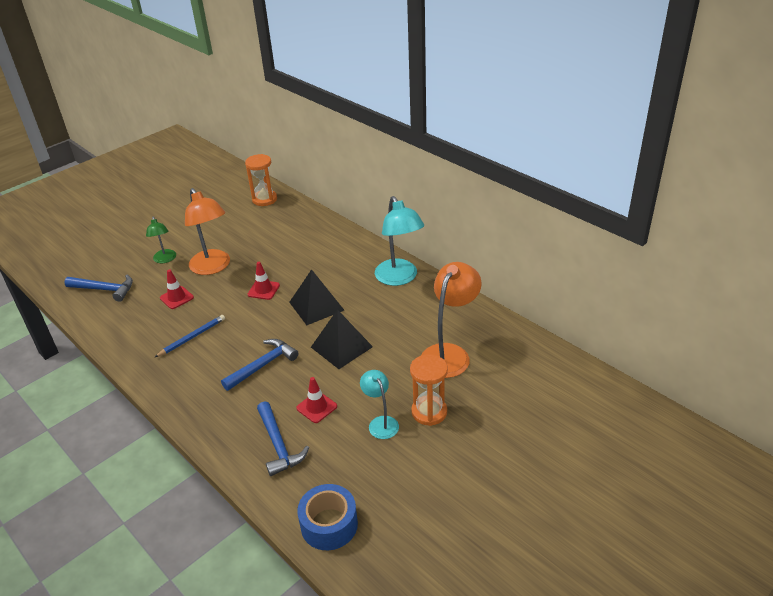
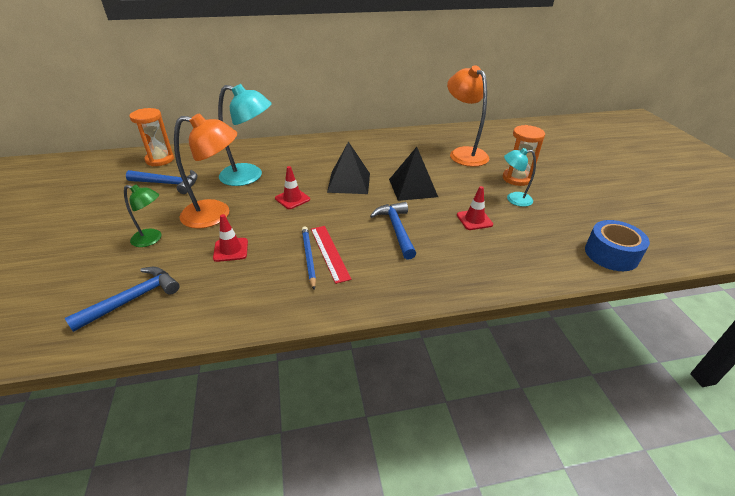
camera: 60 degrees left, 0 degrees up
blue hammer [257,401,309,476] -> blue hammer moved to [126,170,198,194]
turquoise lamp [375,196,424,286] -> turquoise lamp moved to [218,84,272,186]
none -> red ruler [311,226,352,284]

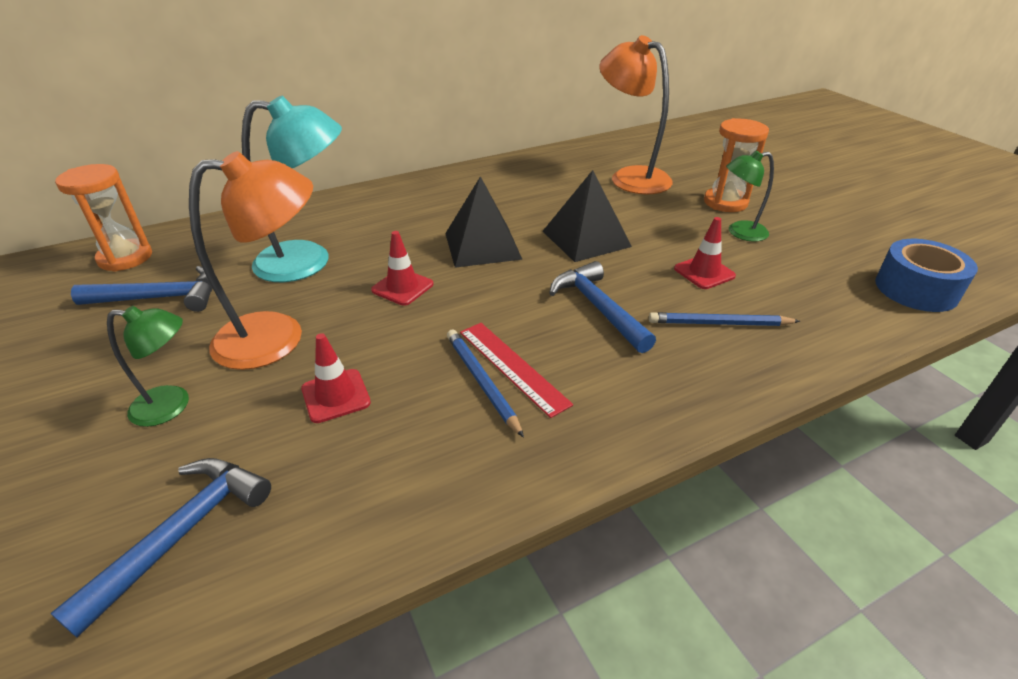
camera: 15 degrees left, 0 degrees up
turquoise lamp [504,148,536,207] -> green lamp [726,150,774,241]
none -> blue pencil [649,312,800,326]

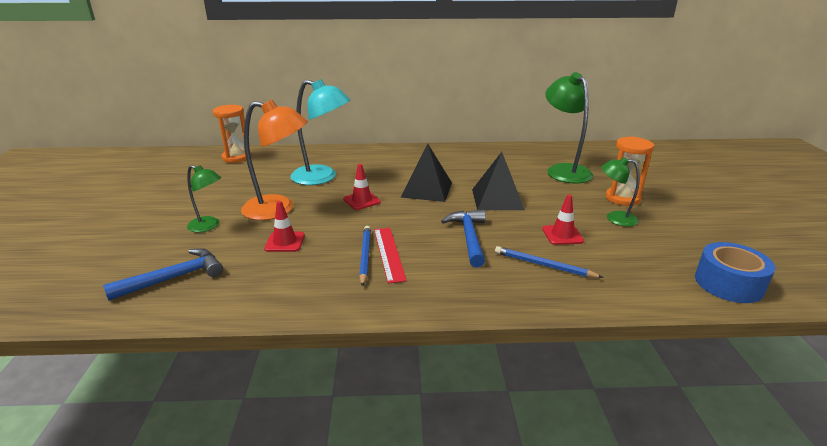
camera: 25 degrees right, 10 degrees down
blue hammer [71,266,213,312] -> none
orange lamp [599,35,673,195] -> green lamp [545,72,593,184]

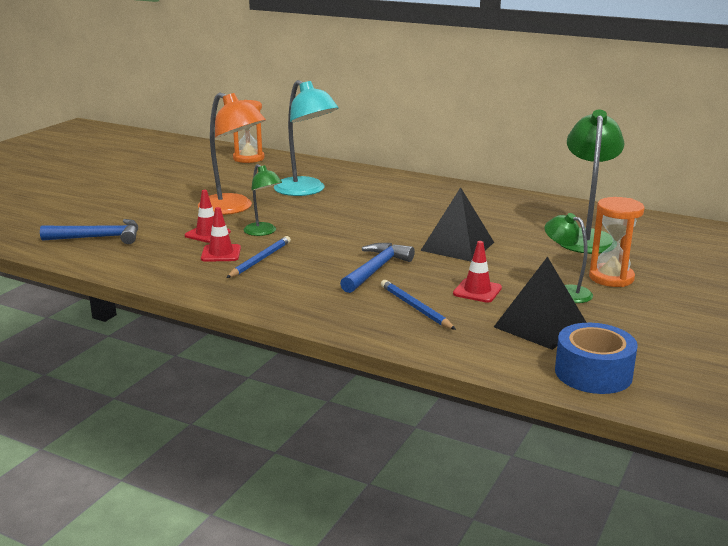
camera: 30 degrees right, 5 degrees down
green lamp [187,165,221,232] -> green lamp moved to [244,164,282,236]
red traffic cone [343,164,381,210] -> red traffic cone moved to [201,207,241,262]
red ruler [374,228,407,284] -> none
black pyramid [400,143,452,202] -> black pyramid moved to [494,257,587,350]

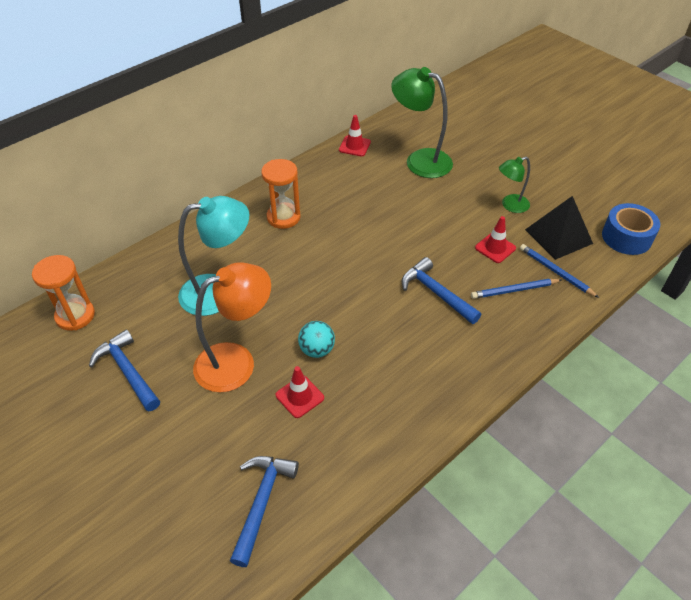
camera: 70 degrees left, 25 degrees up
red traffic cone [201,207,241,262] -> red traffic cone moved to [339,115,371,156]
blue pencil [226,236,291,278] -> blue pencil moved to [520,244,599,298]
green lamp [244,164,282,236] -> turquoise ball [298,321,335,358]
black pyramid [420,187,494,262] -> none
orange hourglass [589,197,645,287] -> orange hourglass moved to [261,159,301,229]
none -> blue hammer [89,329,160,411]

